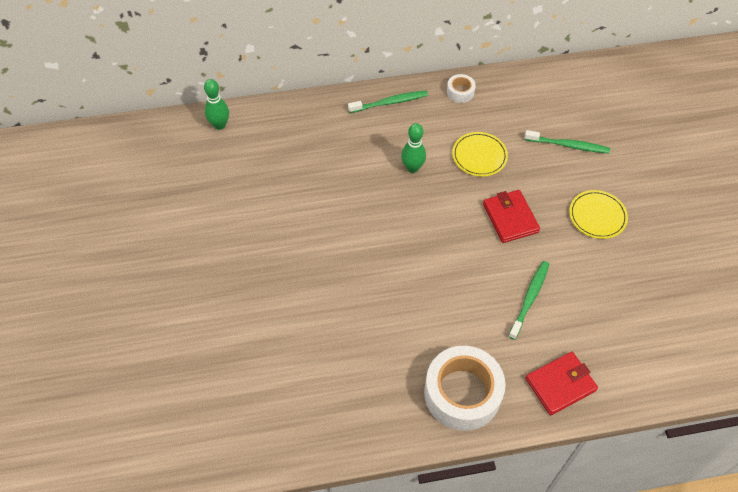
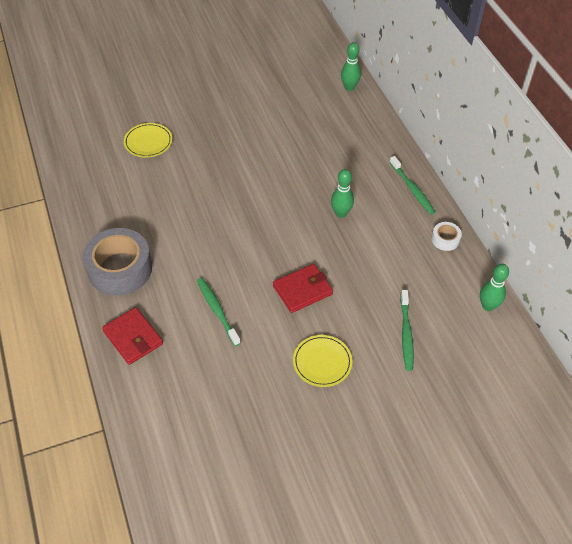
camera: 80 degrees right, 5 degrees down
white tape [424,346,506,431] -> grey tape [83,228,152,295]
yellow plate [452,132,508,176] -> yellow plate moved to [124,123,172,157]
green toothbrush [508,261,549,340] -> green toothbrush turned 135 degrees counterclockwise [197,278,241,346]
none -> green bowling pin [480,264,509,311]

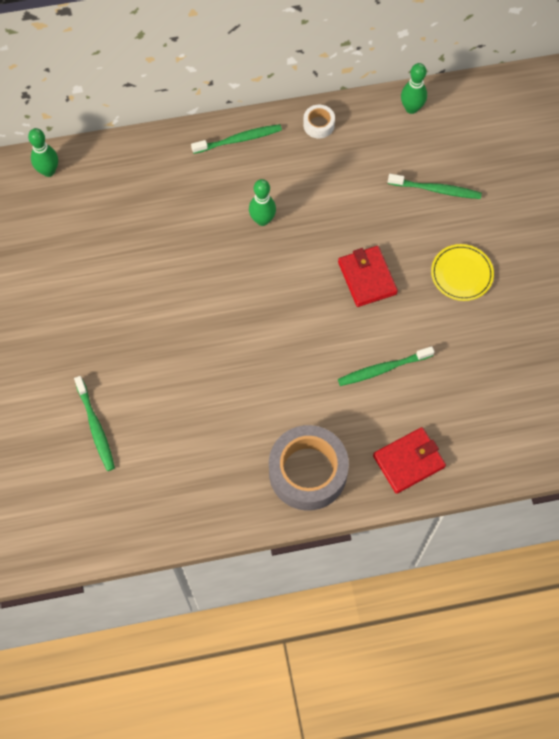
camera: 80 degrees left, 15 degrees up
yellow plate [124,123,172,157] -> green toothbrush [74,376,115,471]

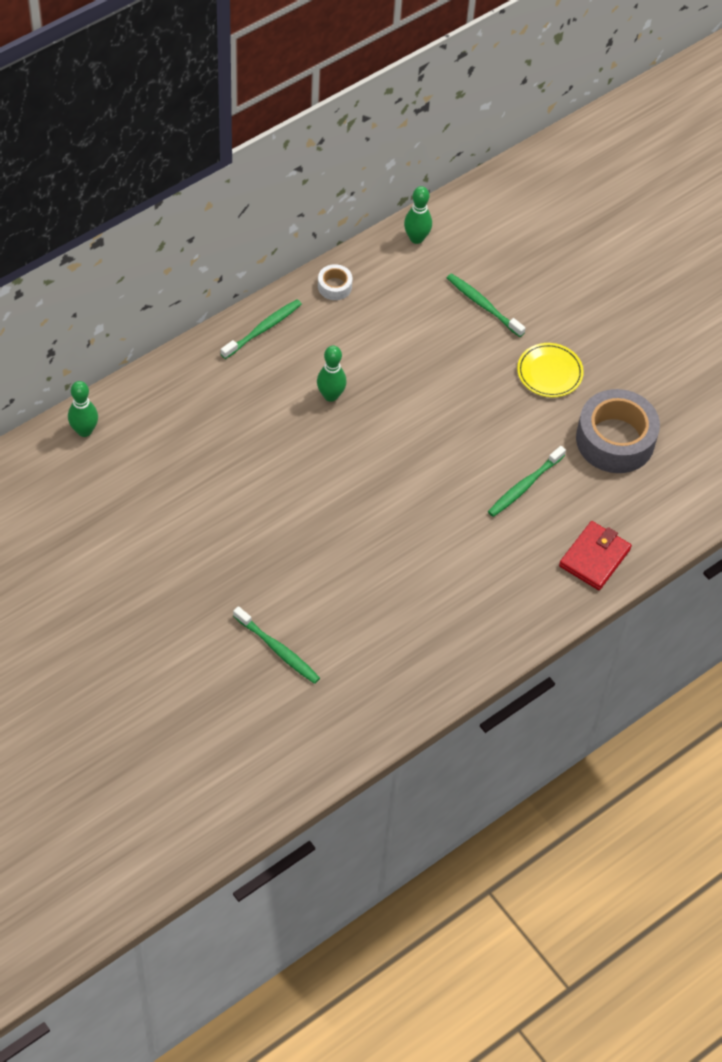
camera: 30 degrees left, 10 degrees down
grey tape [269,425,349,511] -> grey tape moved to [576,389,660,473]
red wallet [338,246,398,307] -> none
green toothbrush [388,174,482,199] -> green toothbrush turned 120 degrees counterclockwise [447,273,526,337]

